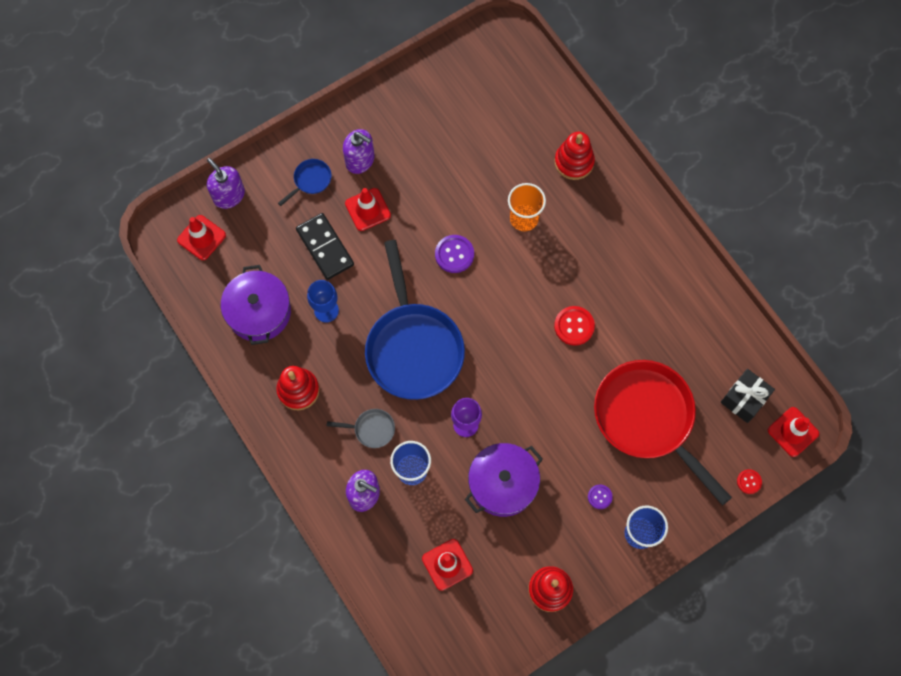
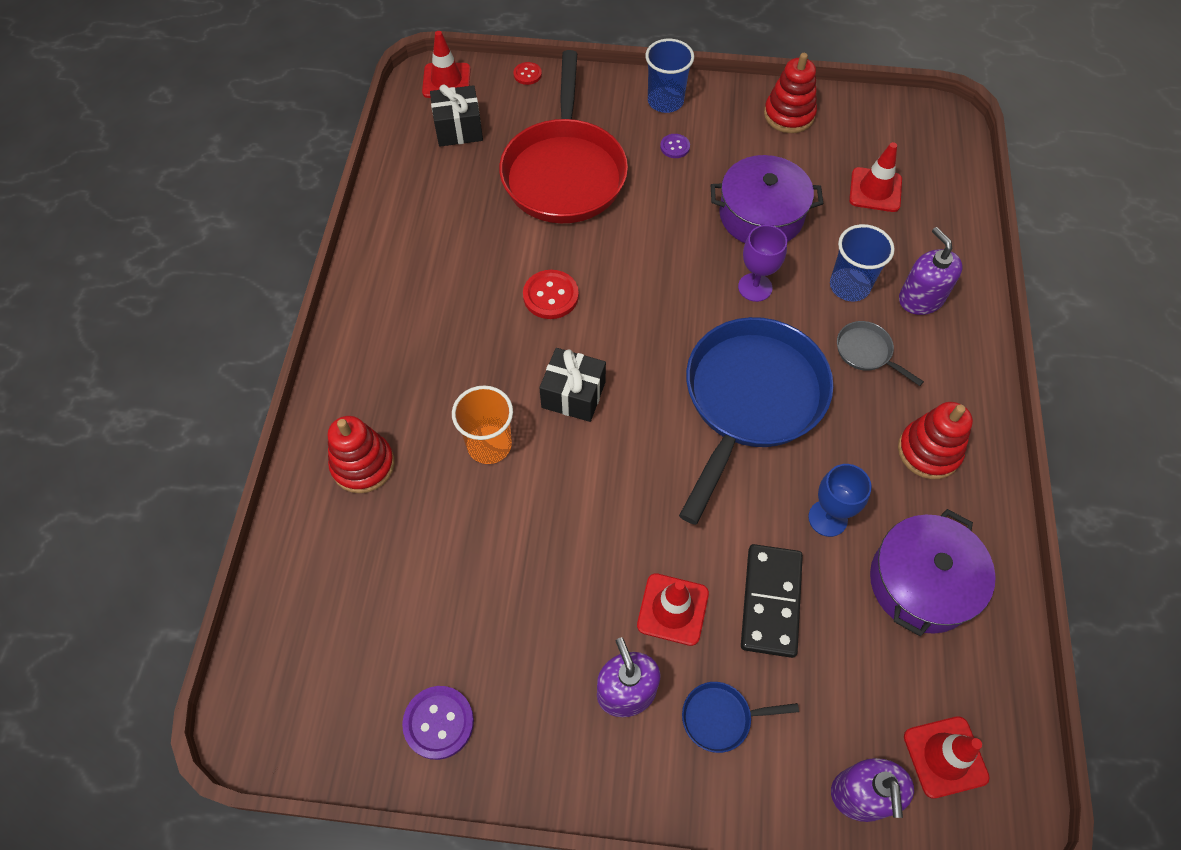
camera: 140 degrees left, 10 degrees down
purple button [435,235,474,273] -> purple button moved to [402,686,474,760]
none -> black gift [539,348,606,422]

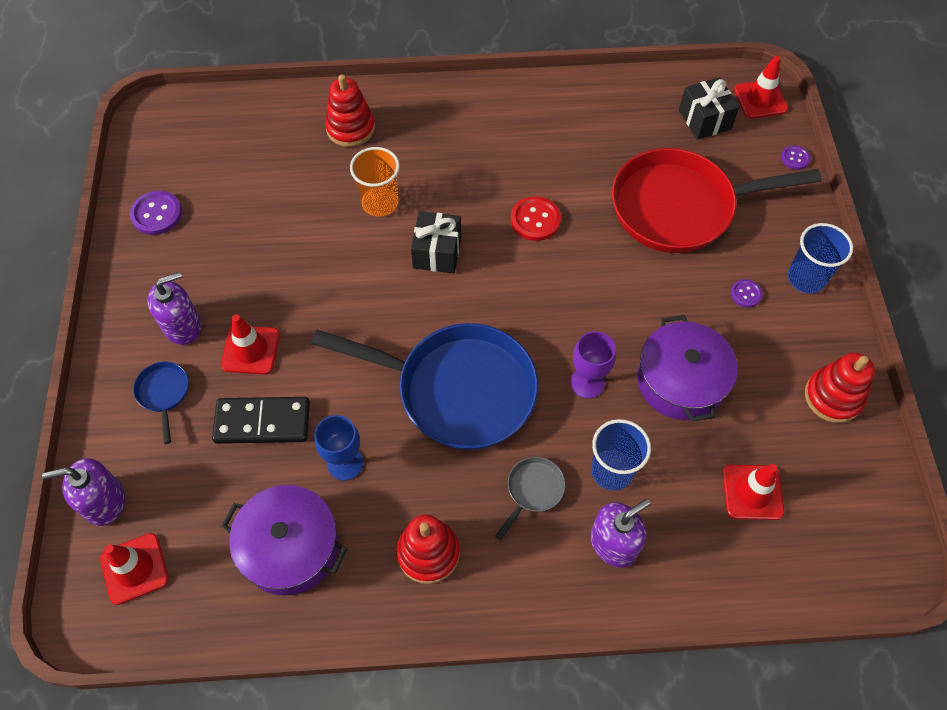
camera: 80 degrees right, 0 degrees up
red button [513,62,542,85] -> purple button [781,145,811,170]

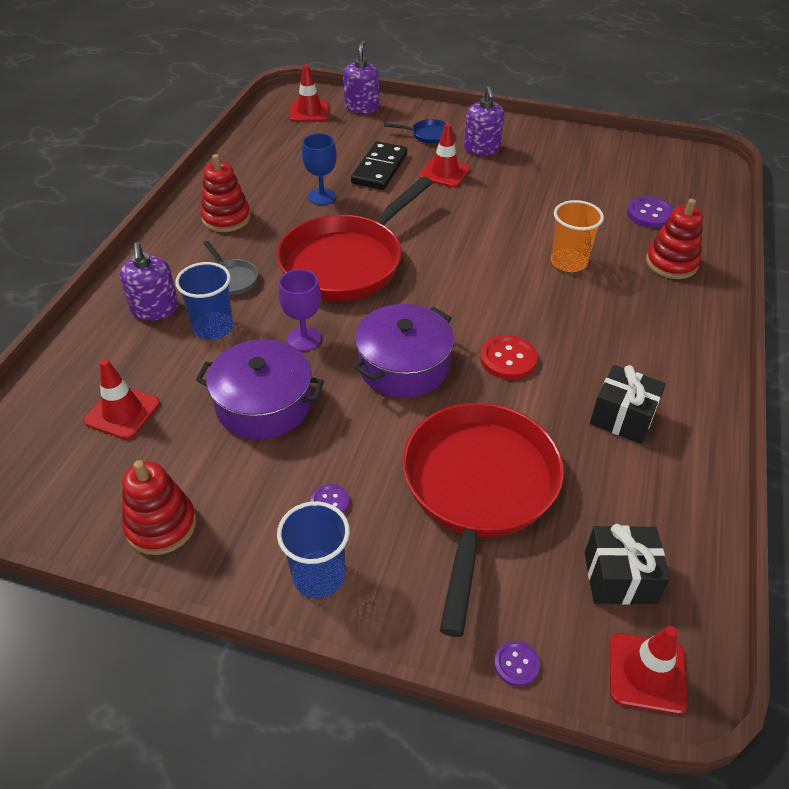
camera: 110 degrees right, 15 degrees down
purple button [130,191,182,235] -> purple button moved to [627,196,674,228]
purple pot [222,485,347,596] -> purple pot moved to [354,304,454,398]
blue pan [311,323,538,450] -> red pan [277,176,433,301]
black gift [411,211,461,273] -> black gift moved to [590,365,666,444]

